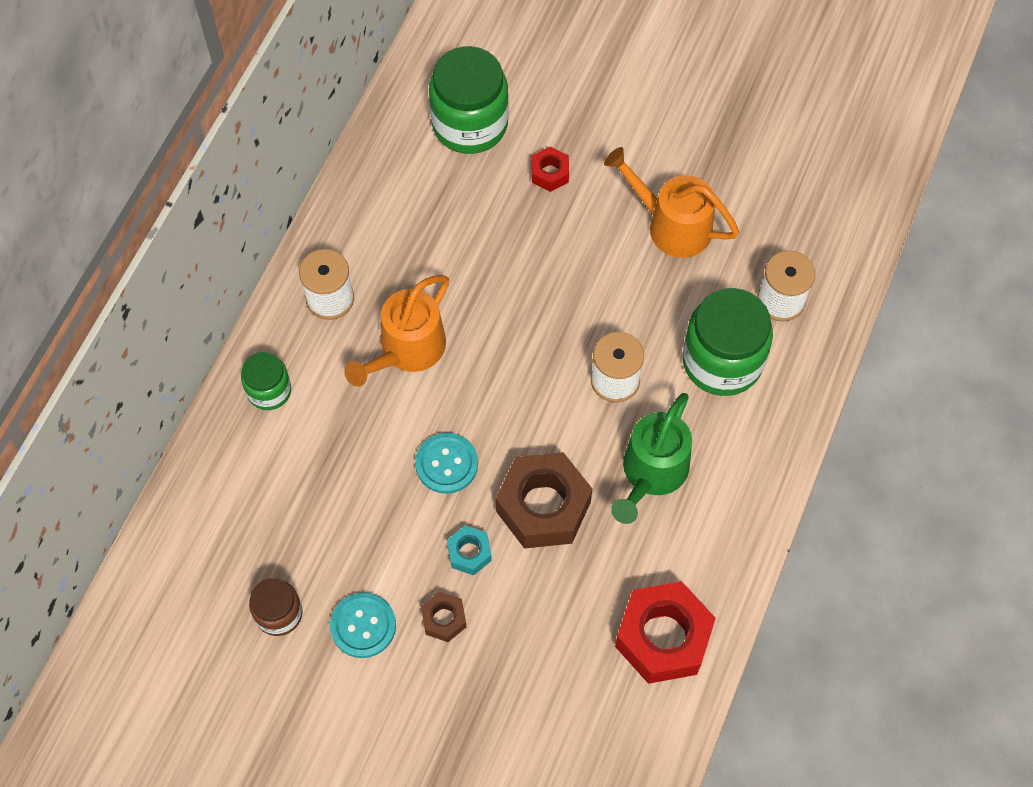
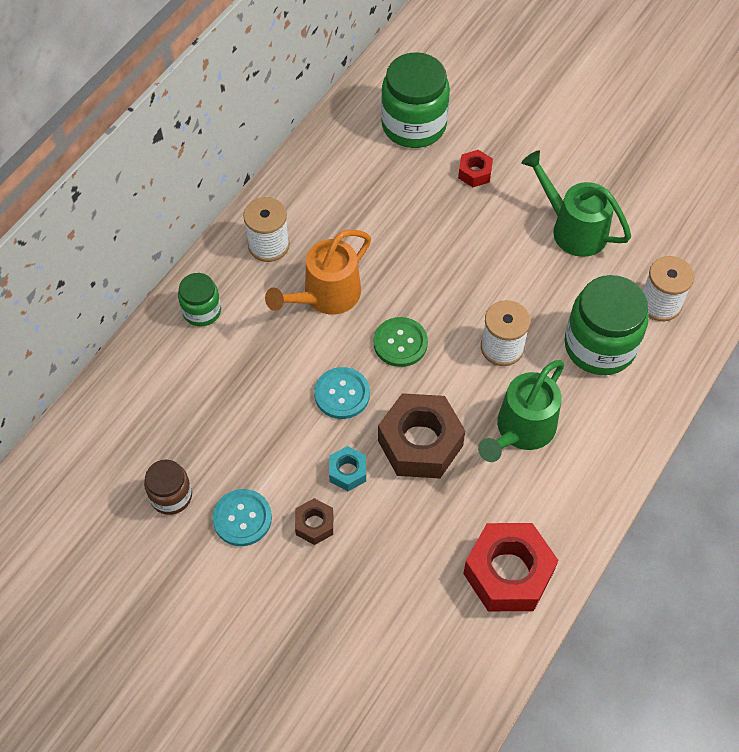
camera: 10 degrees right, 5 degrees down
orange watering can [604,147,739,258] -> green watering can [522,150,631,257]
none -> green button [374,317,428,367]

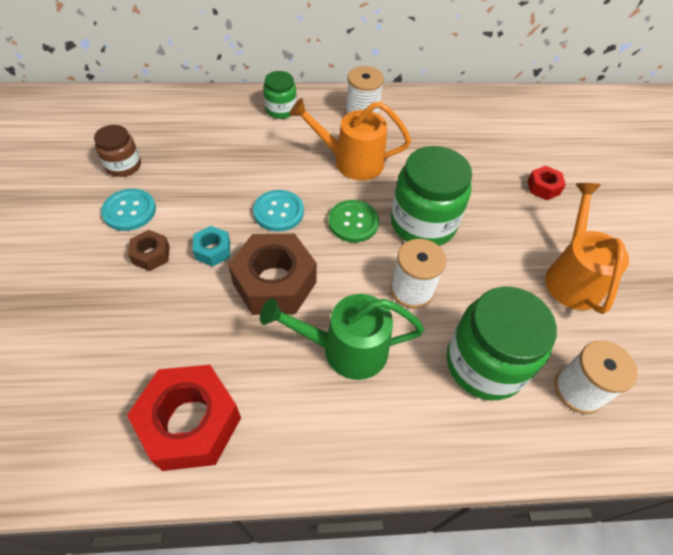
camera: 50 degrees right, 5 degrees down
green jar [381,52,450,148] -> green jar moved to [391,146,472,246]
green watering can [522,150,631,257] -> orange watering can [545,183,629,314]

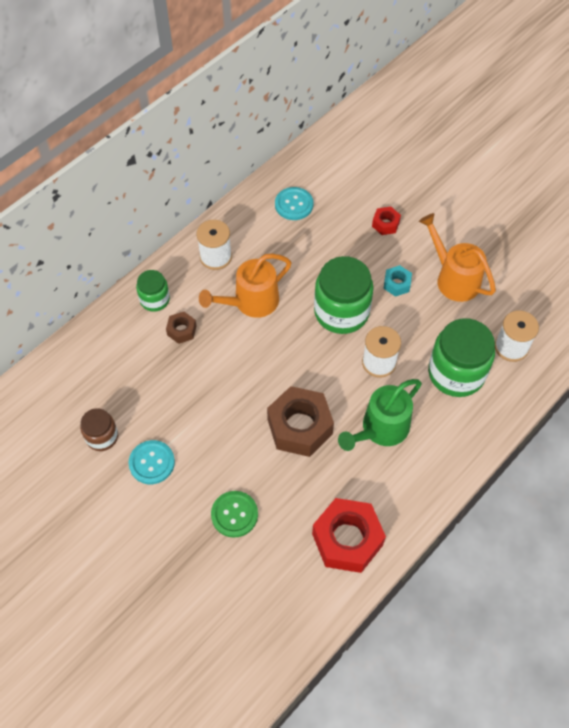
camera: 40 degrees left, 5 degrees up
brown nut [128,230,170,271] -> brown nut moved to [166,312,196,344]
turquoise nut [193,226,230,266] -> turquoise nut moved to [383,265,412,297]
turquoise button [253,190,304,232] -> turquoise button moved to [275,187,313,220]
green button [328,200,379,242] -> green button moved to [211,491,258,538]

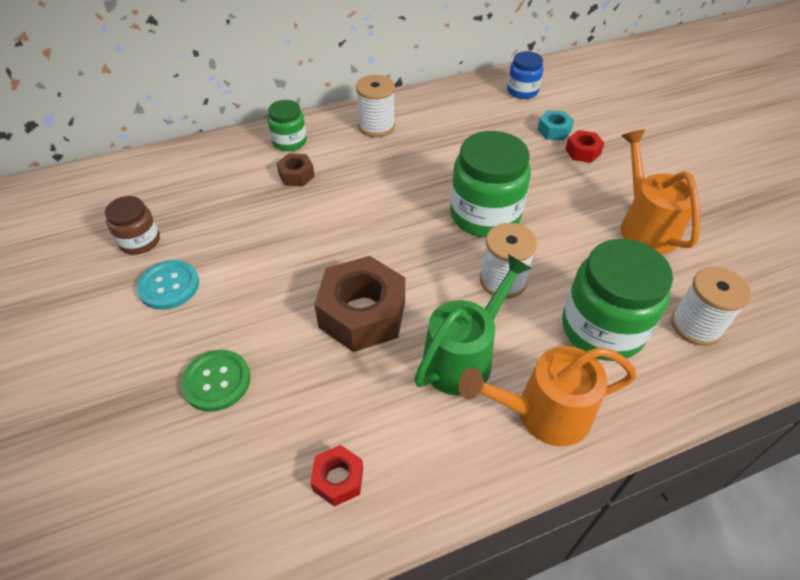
camera: 25 degrees right, 10 degrees down
orange watering can [199,254,291,318] -> orange watering can moved to [459,346,637,446]
turquoise button [275,187,313,220] -> none
red nut [312,498,386,573] -> red nut [310,445,363,507], size x0.49
green watering can [338,379,422,451] -> green watering can turned 150 degrees clockwise [414,254,532,396]
turquoise nut [383,265,412,297] -> turquoise nut moved to [537,110,574,140]
none -> blue jar [507,51,543,99]

